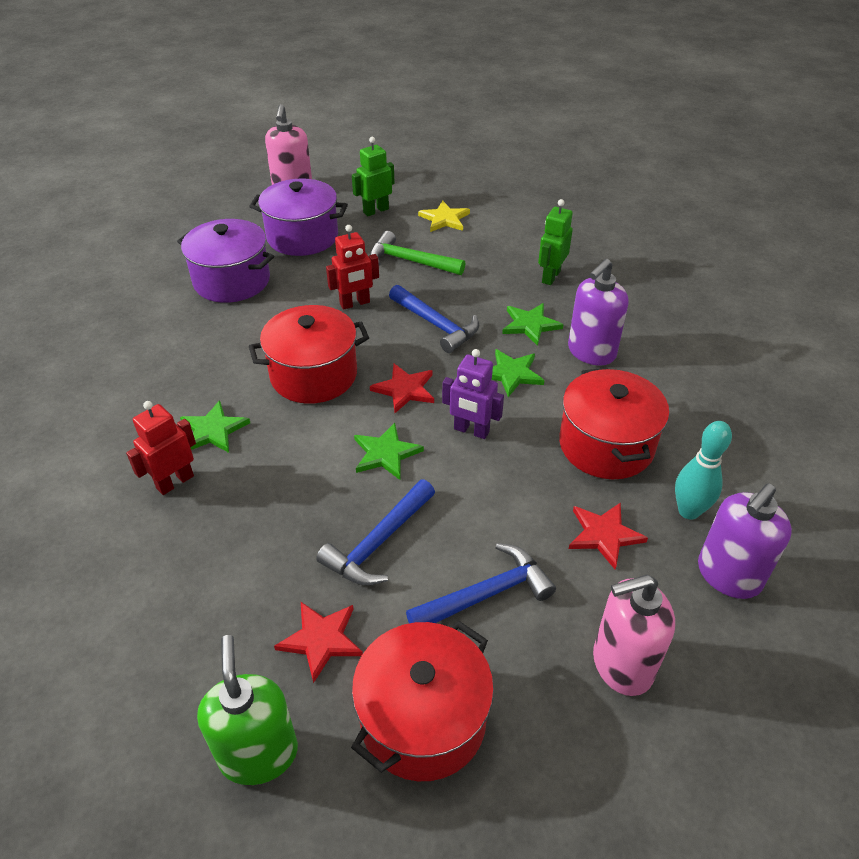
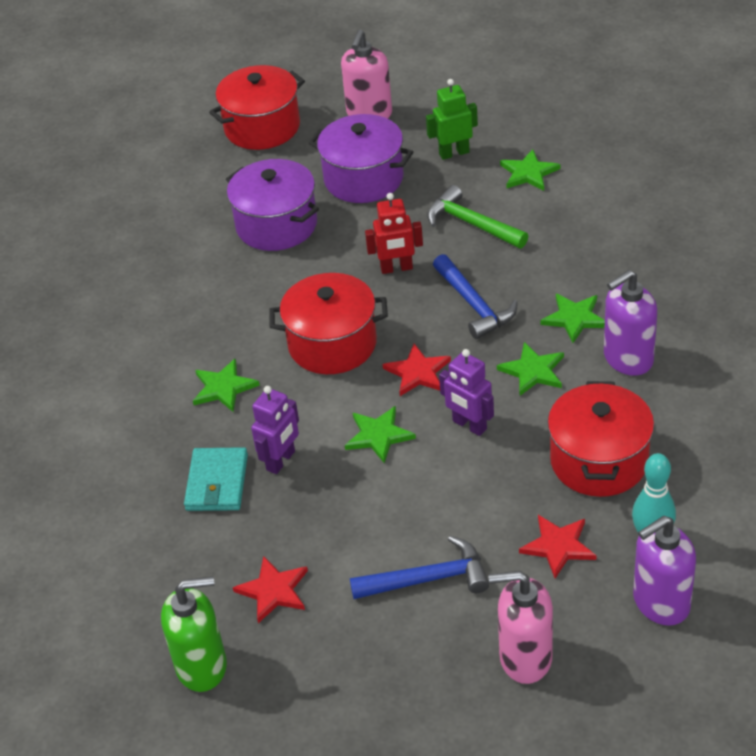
camera: 20 degrees right, 0 degrees up
red robot [126,401,196,495] -> none
green soap dispenser [197,635,298,785] -> green soap dispenser turned 75 degrees clockwise [161,576,227,692]
blue hammer [316,480,435,586] -> none
red pot [351,621,494,781] -> red pot moved to [209,65,305,150]
yellow star [418,201,470,232] -> green star [500,149,560,191]
green robot [538,199,573,285] -> none
none -> turquoise wallet [184,447,248,511]
none -> purple robot [251,386,299,474]

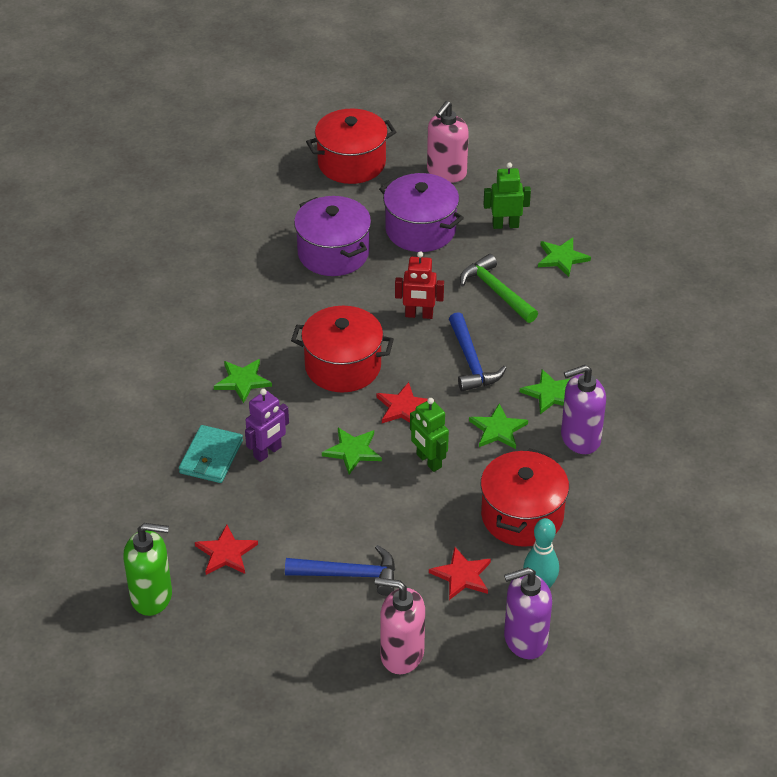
camera: 10 degrees right, 0 degrees up
purple robot [439,349,494,436] -> green robot [410,398,449,472]

